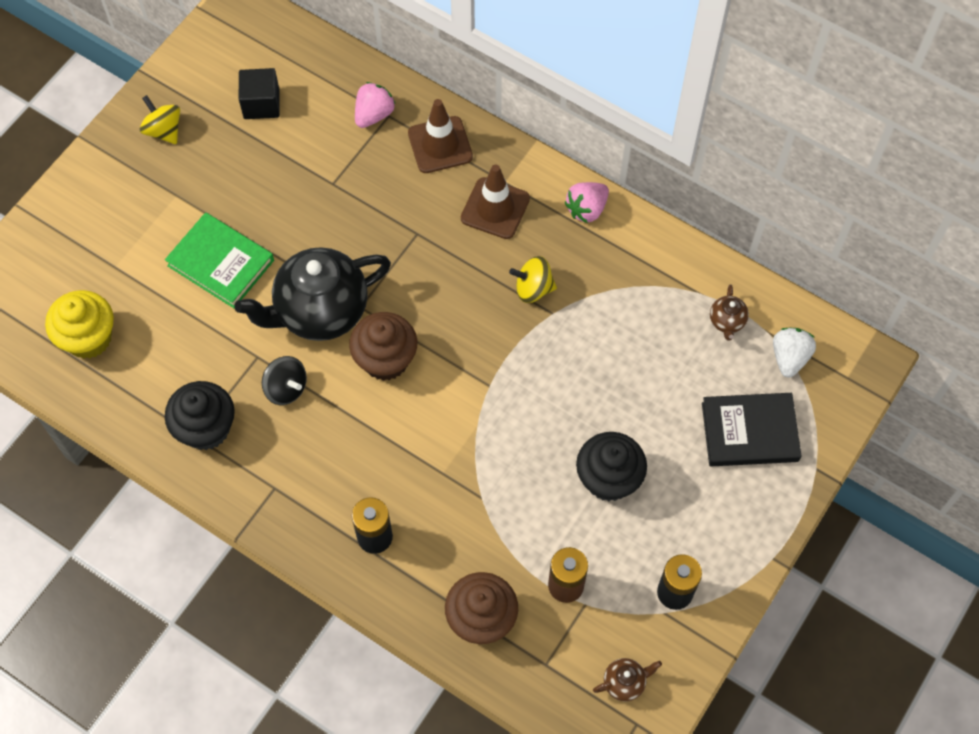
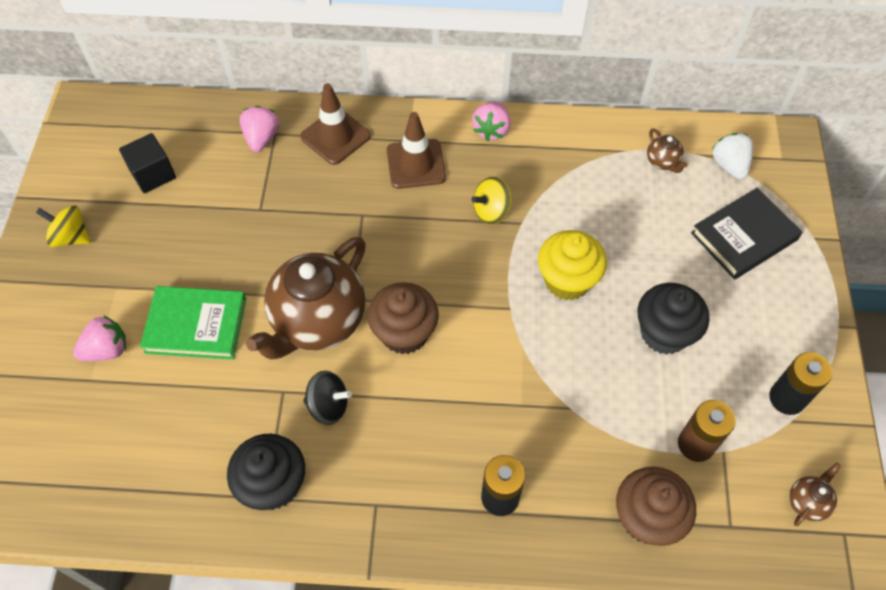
camera: 30 degrees left, 5 degrees down
yellow cupcake [45,290,114,359] -> yellow cupcake moved to [538,230,607,300]
black teapot [234,247,391,341] -> brown teapot [246,237,366,359]
none -> pink strawberry [73,315,126,361]

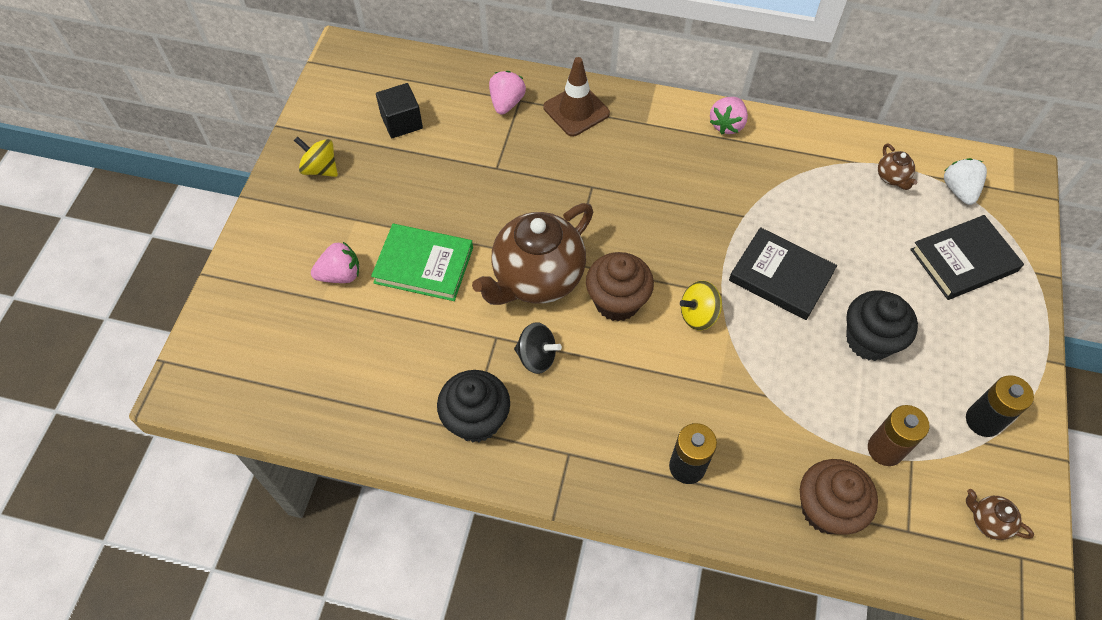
camera: 10 degrees right, 0 degrees up
brown traffic cone [387,112,446,189] -> none
yellow spinning top [471,176,512,225] -> yellow spinning top moved to [680,281,722,330]
yellow cupcake [538,230,607,300] -> black book [729,227,837,320]
brown teapot [789,463,841,526] -> brown teapot turned 105 degrees counterclockwise [966,489,1034,540]

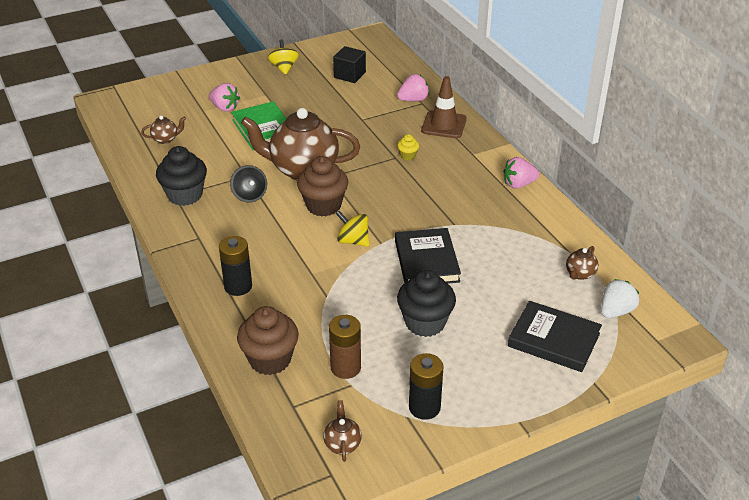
camera: 50 degrees right, 20 degrees down
none -> brown teapot [141,116,186,144]
none -> yellow cupcake [397,134,419,160]

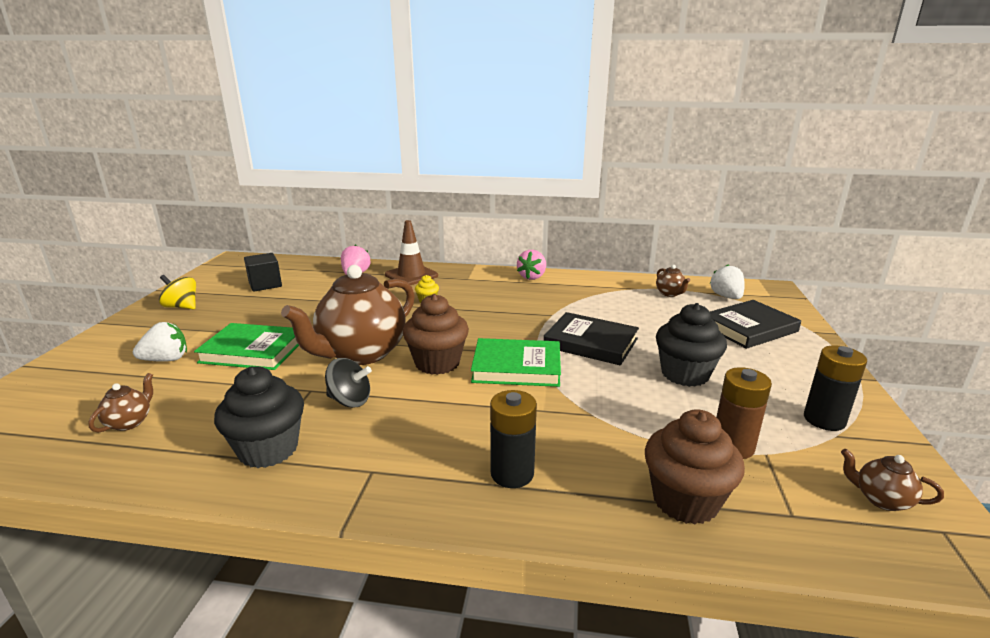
camera: 55 degrees left, 15 degrees down
pink strawberry [209,83,240,112] -> white strawberry [133,322,187,362]
yellow spinning top [336,211,370,247] -> green book [471,338,561,387]

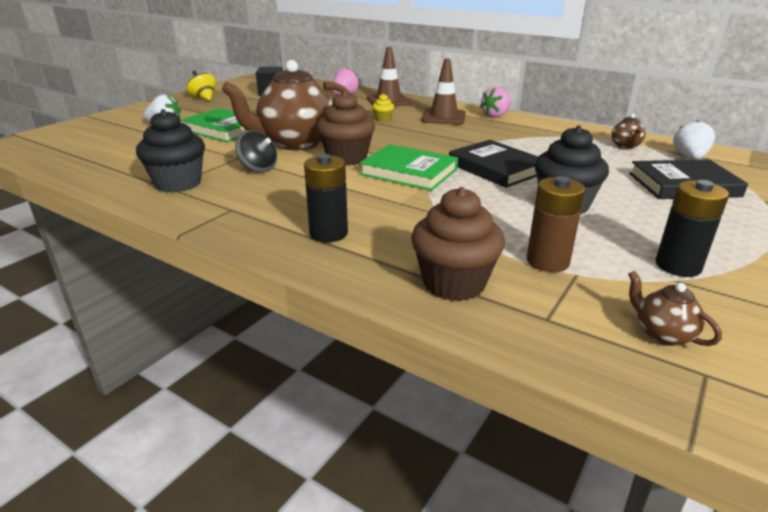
camera: 25 degrees right, 5 degrees up
brown teapot [89,373,153,433] -> none
none -> brown traffic cone [421,58,466,125]

